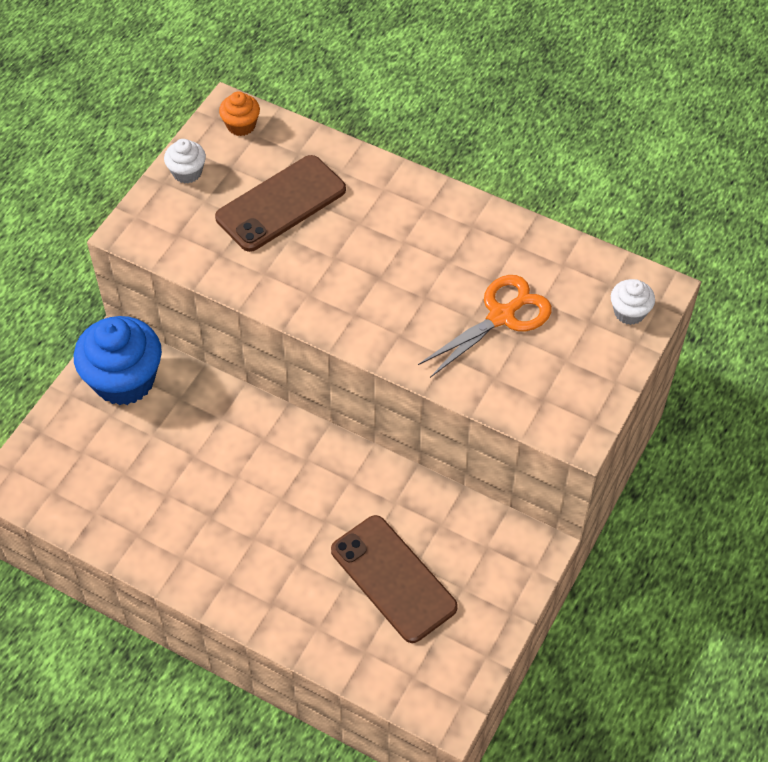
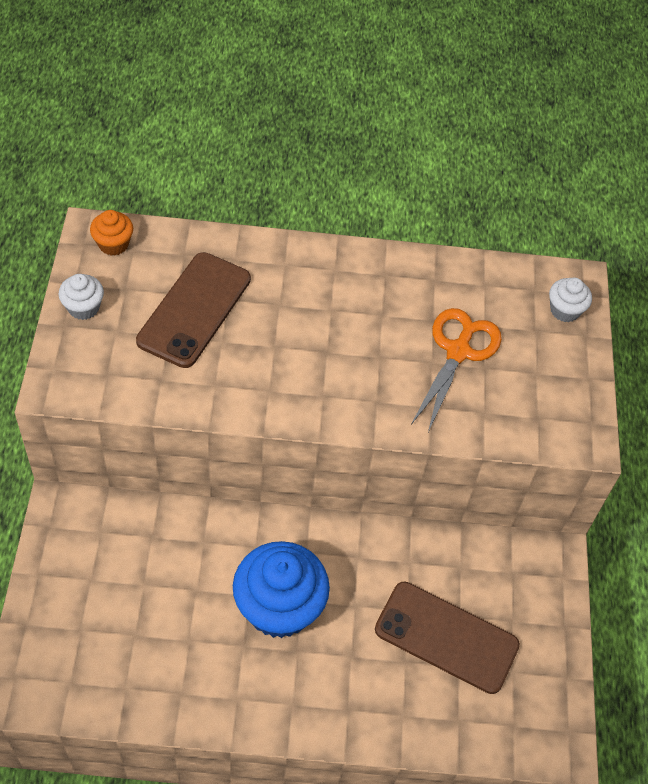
camera: 30 degrees left, 0 degrees up
blue cupcake [74,316,162,405] -> blue cupcake moved to [233,541,330,638]

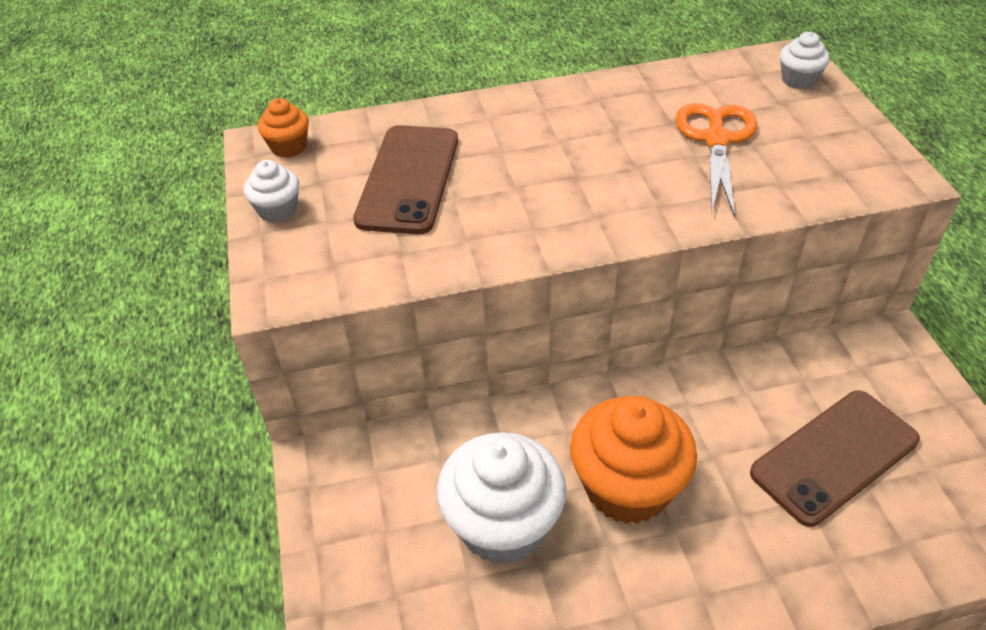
camera: 10 degrees left, 10 degrees down
blue cupcake [233,541,330,638] -> orange cupcake [570,396,697,524]
brown phone [375,582,520,694] -> brown phone turned 45 degrees counterclockwise [750,390,920,527]
none -> white cupcake [437,432,566,564]

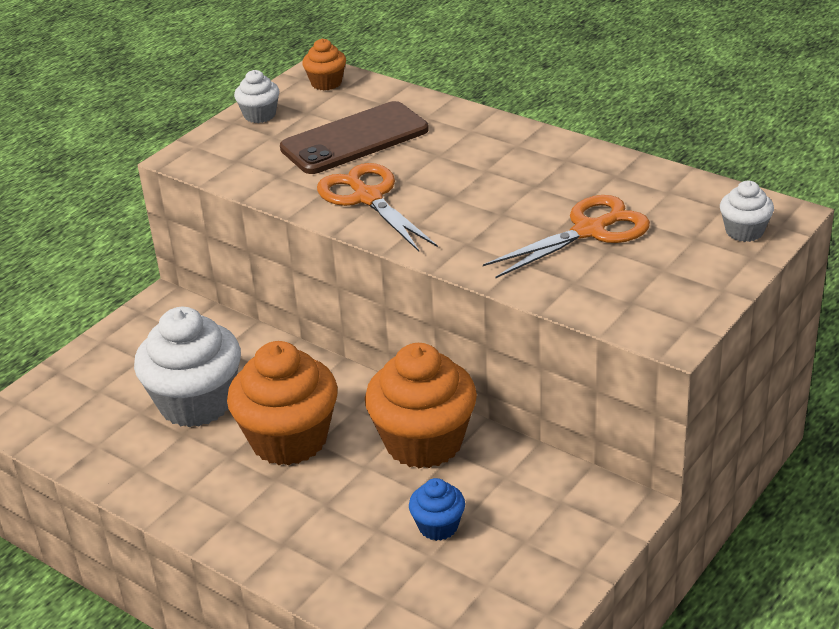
camera: 50 degrees right, 10 degrees down
brown phone [750,390,920,527] -> blue cupcake [409,478,465,541]
none -> orange scissors [317,163,438,252]
none -> orange cupcake [365,343,477,468]

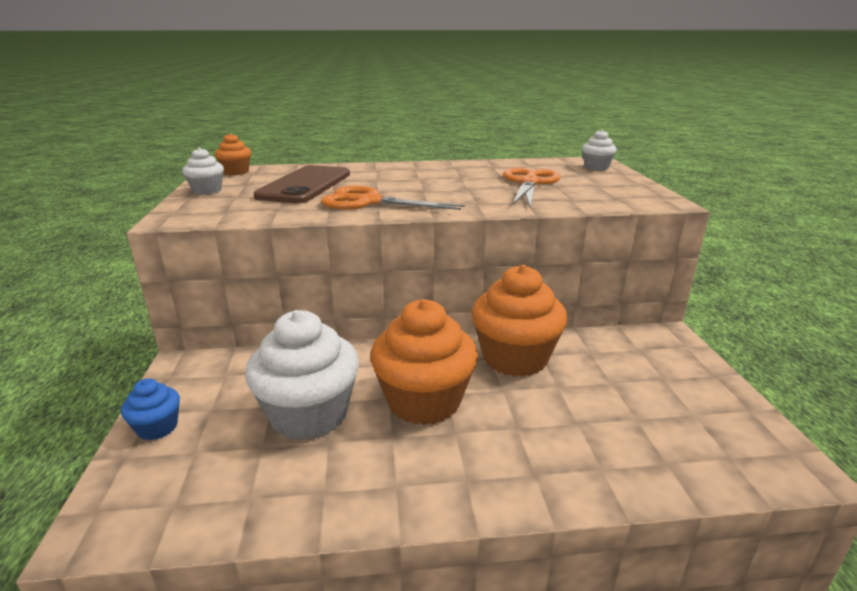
camera: 45 degrees left, 10 degrees down
blue cupcake [409,478,465,541] -> blue cupcake moved to [121,378,180,440]

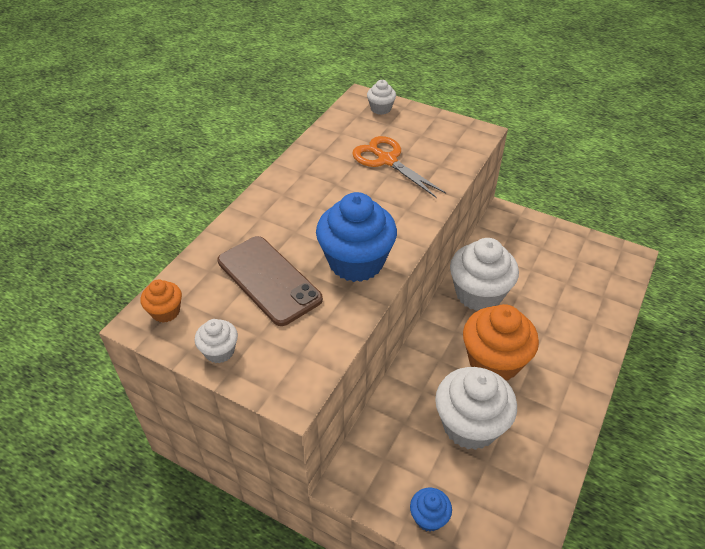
camera: 55 degrees left, 20 degrees up
orange scissors [321,186,465,210] -> blue cupcake [316,192,397,282]
orange cupcake [472,265,568,377] -> white cupcake [450,238,519,311]

